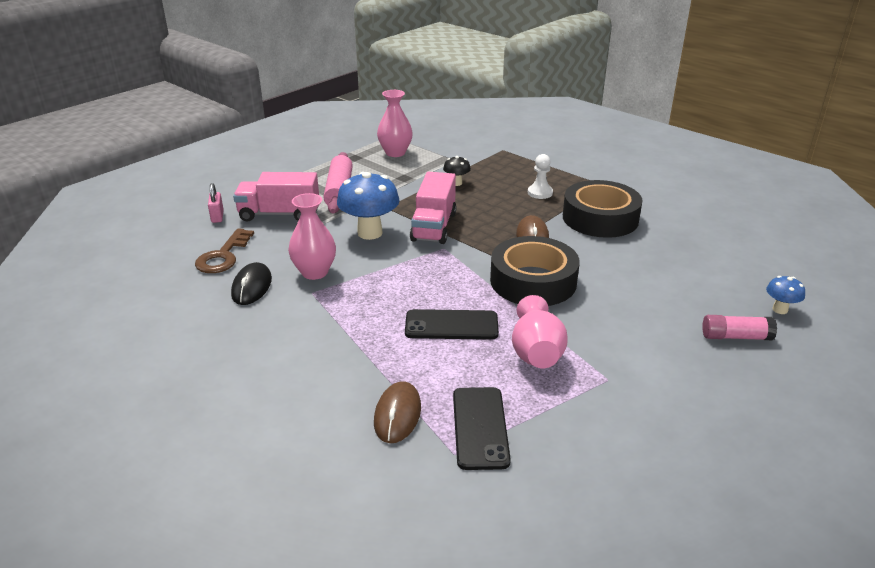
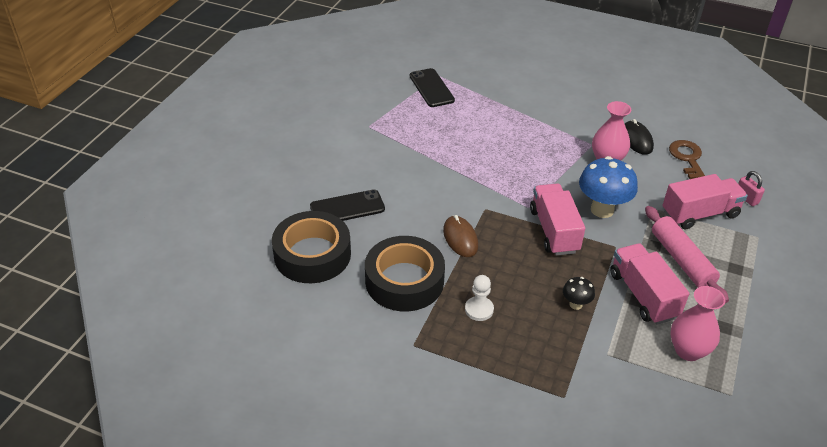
camera: 160 degrees right, 10 degrees up
brown mouse [374,381,421,443] -> none
black phone [405,309,499,340] -> black phone moved to [310,189,385,221]
black tape [490,236,580,306] -> black tape moved to [272,211,351,283]
pink vase [512,295,568,368] -> none
pink glue stick [702,315,777,340] -> none
blue mushroom [766,276,805,314] -> none
none -> pink truck [610,243,689,325]

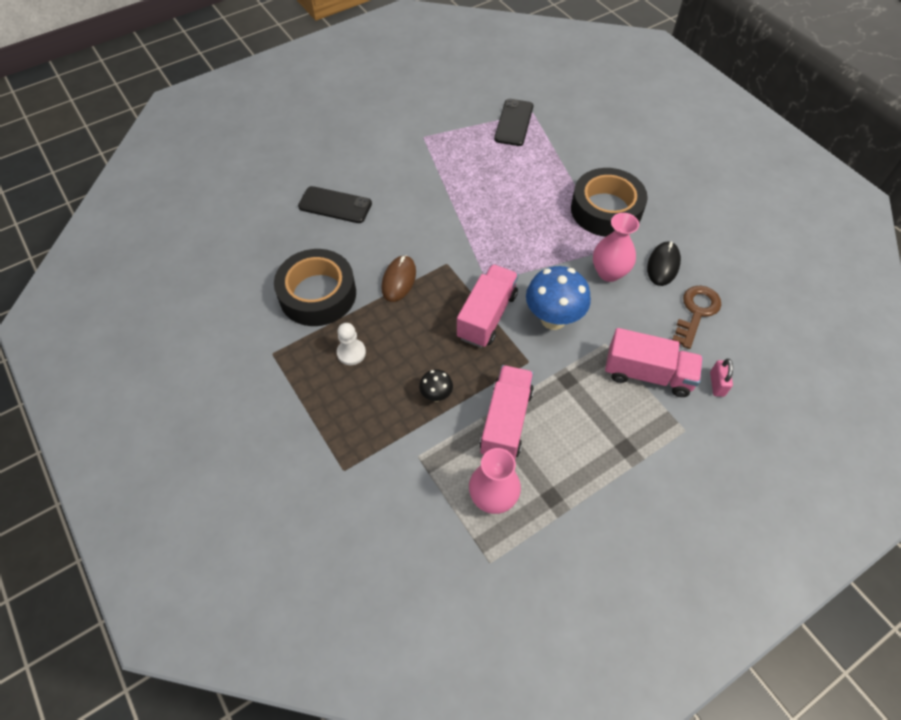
camera: 35 degrees right, 15 degrees up
black tape [272,211,351,283] -> black tape moved to [571,168,648,237]
pink rolling pin [645,206,729,303] -> none

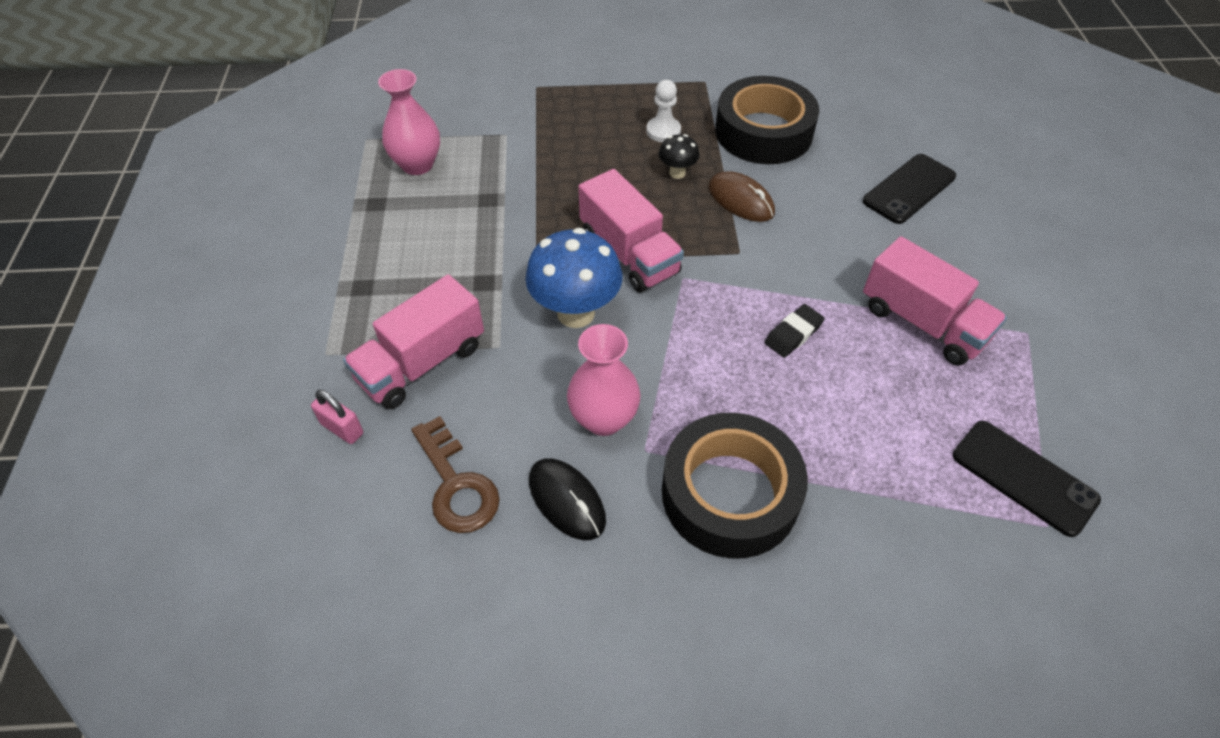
camera: 120 degrees right, 5 degrees down
black mushroom [419,369,453,401] -> black mushroom moved to [659,134,699,179]
pink truck [480,365,534,459] -> pink truck moved to [863,236,1007,366]
none -> black eraser [764,304,825,358]

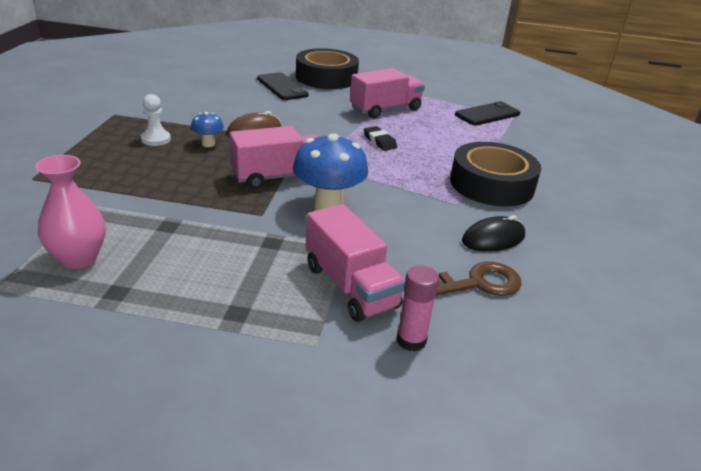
camera: 80 degrees left, 20 degrees down
pink padlock [311,390,363,444] -> pink glue stick [397,265,439,352]
pink vase [567,324,641,436] -> none
black mushroom [659,134,699,179] -> blue mushroom [191,112,224,147]
black tape [715,76,819,164] -> black tape moved to [296,48,359,89]

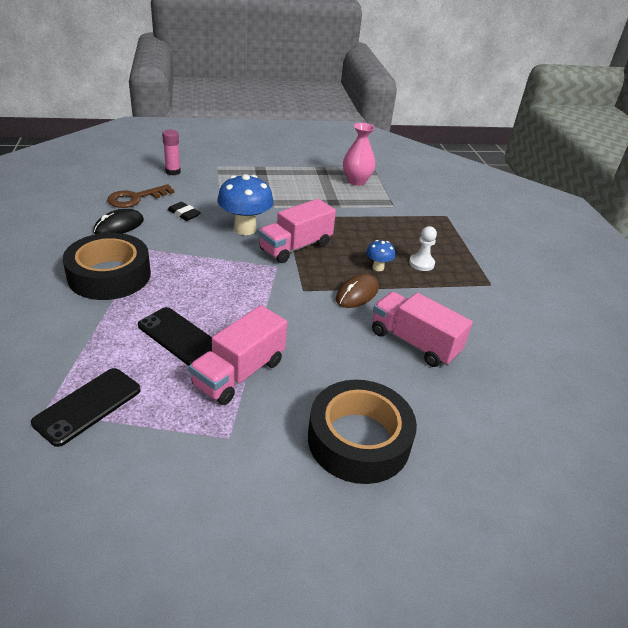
camera: 160 degrees right, 5 degrees up
black phone [257,72,309,100] -> black phone moved to [138,307,212,366]
pink truck [306,204,405,322] -> pink truck moved to [372,292,473,367]
black eraser [364,126,397,151] -> black eraser moved to [168,202,201,221]

